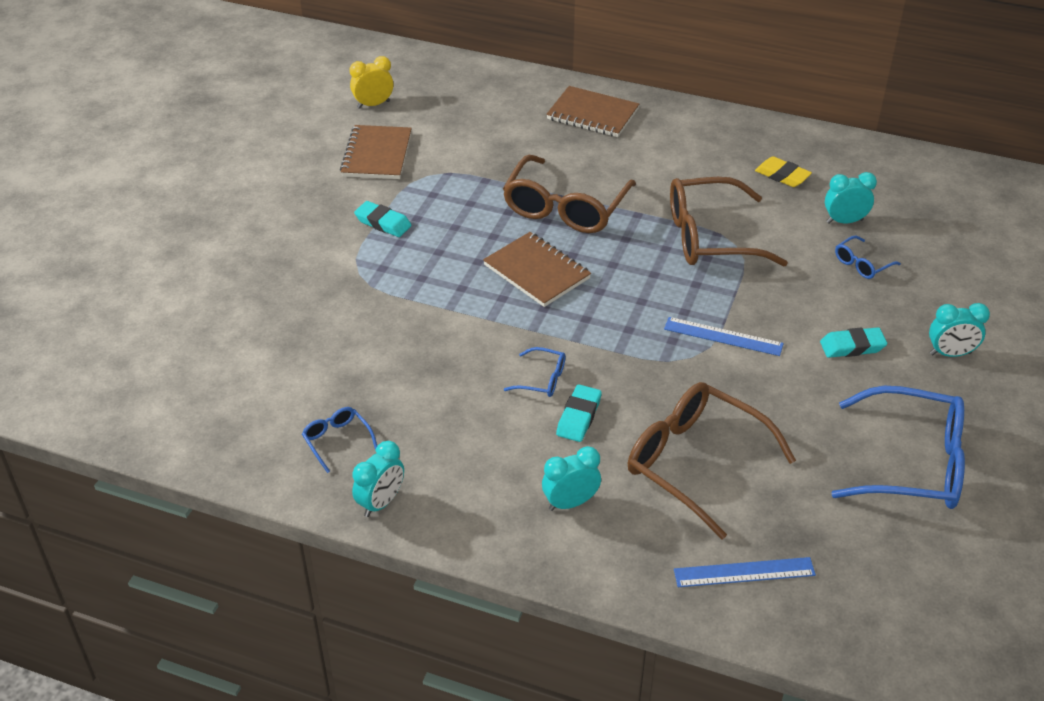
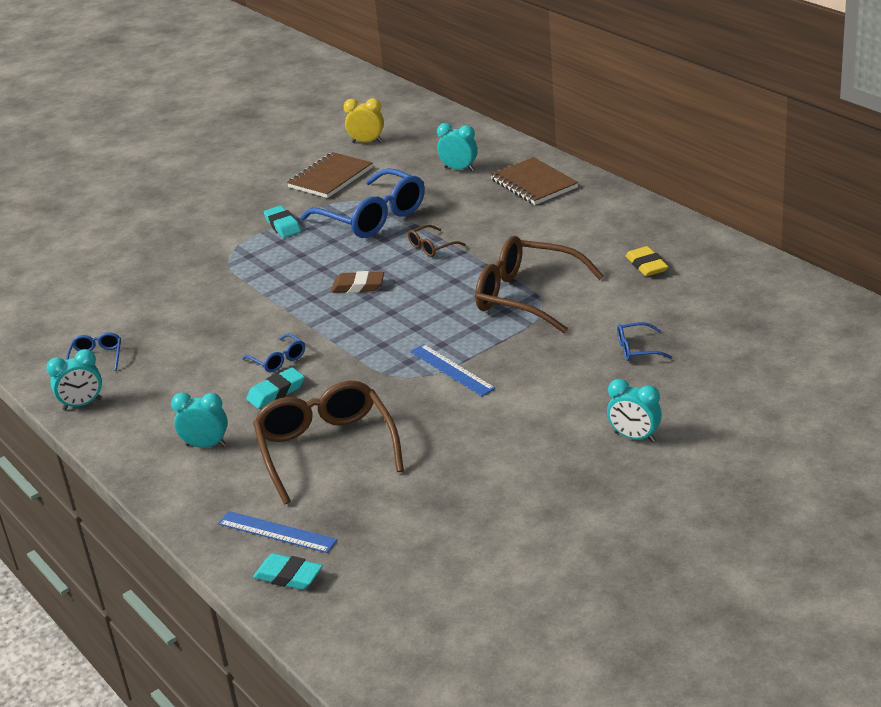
camera: 35 degrees right, 10 degrees down
brown notebook [483,232,591,307] -> brown eraser [331,271,384,293]
brown glasses [503,155,636,233] -> brown glasses [408,225,466,257], size x0.45
turquoise eraser [820,327,887,358] -> turquoise eraser moved to [253,553,323,590]
turquoise clock [825,172,877,224] -> turquoise clock moved to [437,123,478,171]
blue glasses [831,386,965,509] -> blue glasses moved to [301,168,425,238]

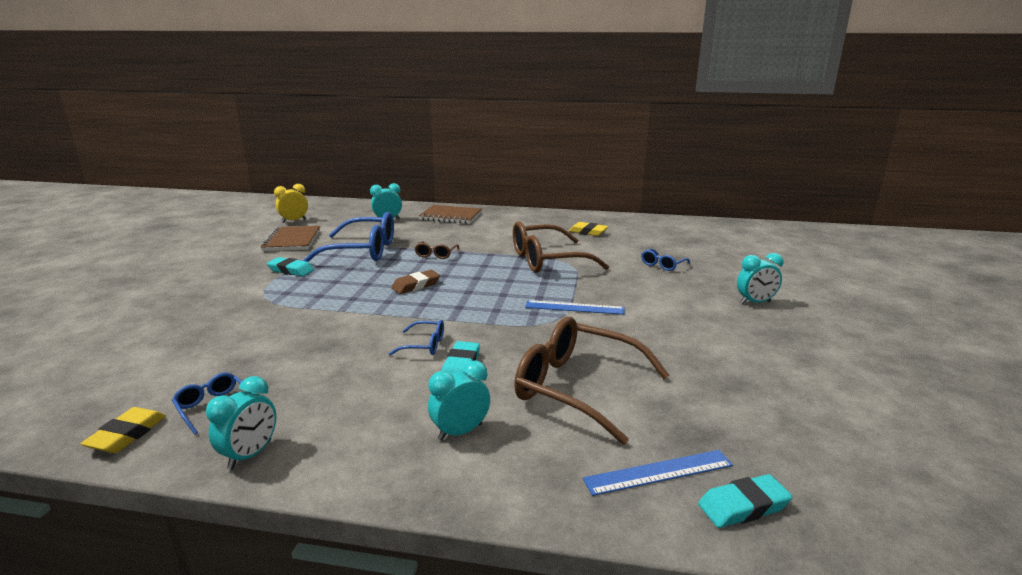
camera: 45 degrees left, 10 degrees down
none -> yellow eraser [81,407,166,453]

